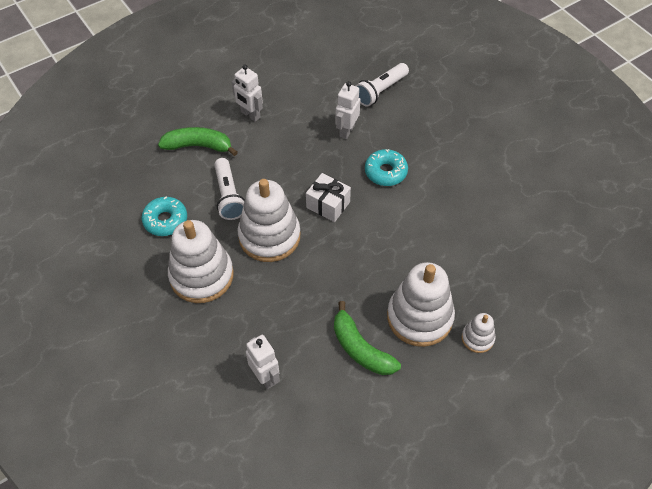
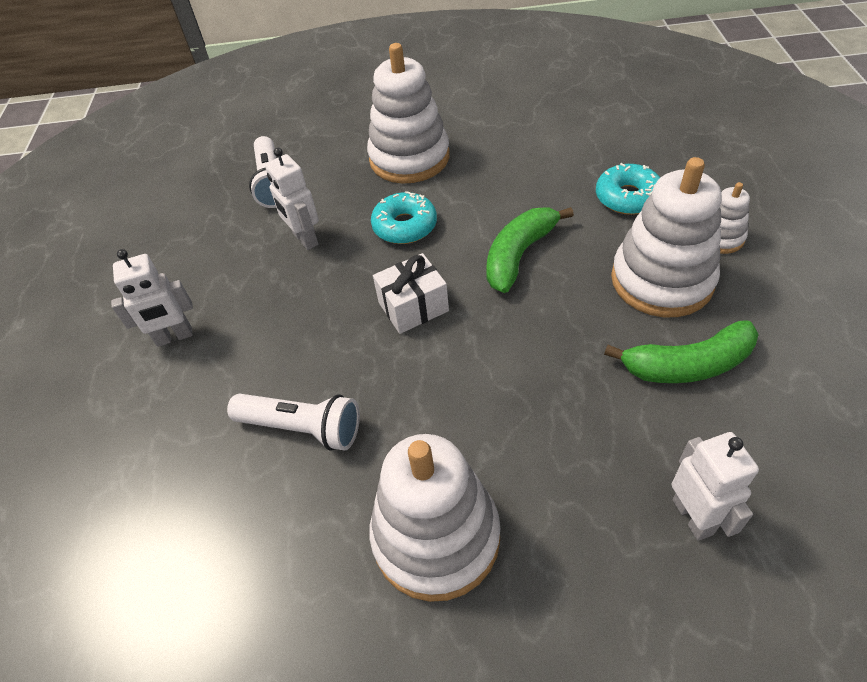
camera: 55 degrees left, 5 degrees down
turquoise donut [142,196,187,236] -> turquoise donut moved to [596,163,660,215]
green banana [158,127,238,156] -> green banana moved to [486,207,574,293]
white stacking toy [238,179,300,262] -> white stacking toy moved to [367,43,450,184]
white robot [246,335,280,389] -> white robot turned 75 degrees clockwise [672,432,759,541]

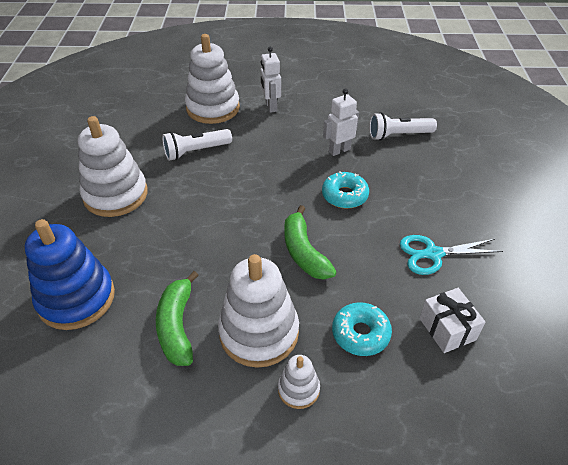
camera: 90 degrees right, 5 degrees down
white flashlight [227,394,360,451] -> white flashlight turned 45 degrees clockwise [162,129,232,161]
white stacking toy [367,43,450,184] -> white stacking toy moved to [185,34,240,124]
white gift [373,253,449,334] -> white gift moved to [419,288,485,353]
green banana [486,207,574,293] -> green banana turned 150 degrees counterclockwise [284,205,336,280]
white robot [672,432,759,541] -> blue stacking toy [25,219,115,330]
none -> turquoise scissors [400,235,503,275]

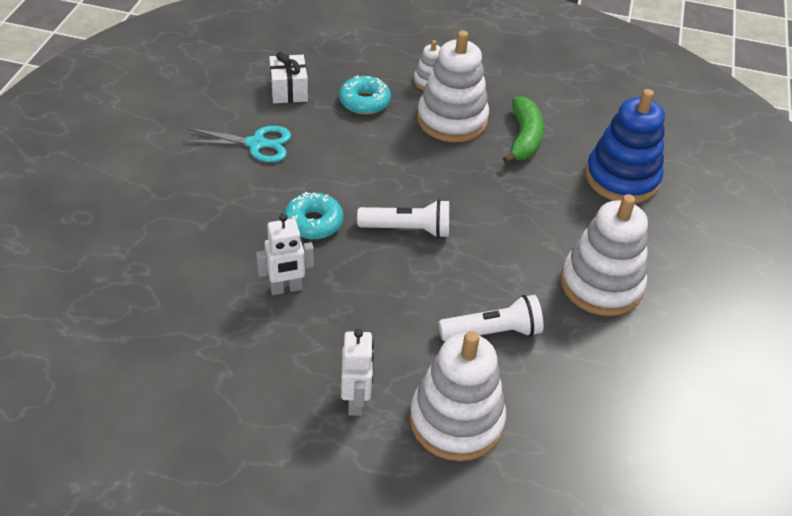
camera: 170 degrees left, 0 degrees up
green banana [284,205,336,280] -> none
white flashlight [369,112,437,141] -> white flashlight moved to [357,199,449,238]

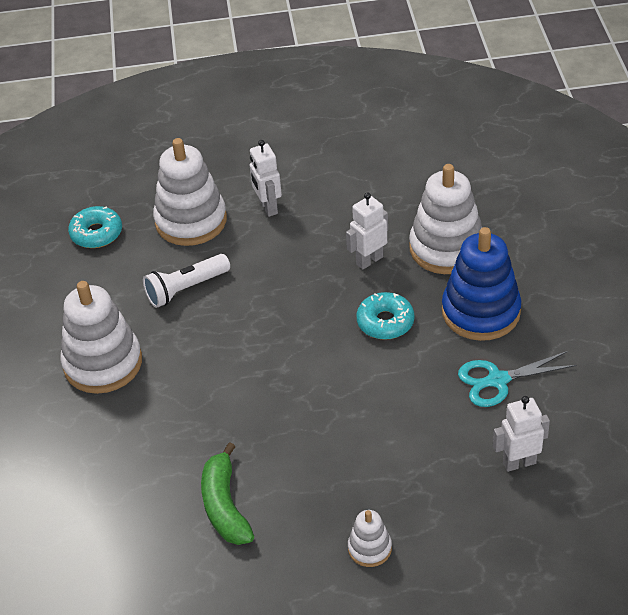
camera: 165 degrees right, 0 degrees up
white gift [269,52,308,103] -> white robot [493,396,550,472]
turquoise donut [339,75,391,115] -> turquoise donut moved to [68,206,122,248]
white flashlight [357,199,449,238] -> none
white stacking toy [417,30,489,142] -> white stacking toy moved to [409,164,482,274]
blue stacking toy [585,89,665,203] -> blue stacking toy moved to [442,227,521,341]

